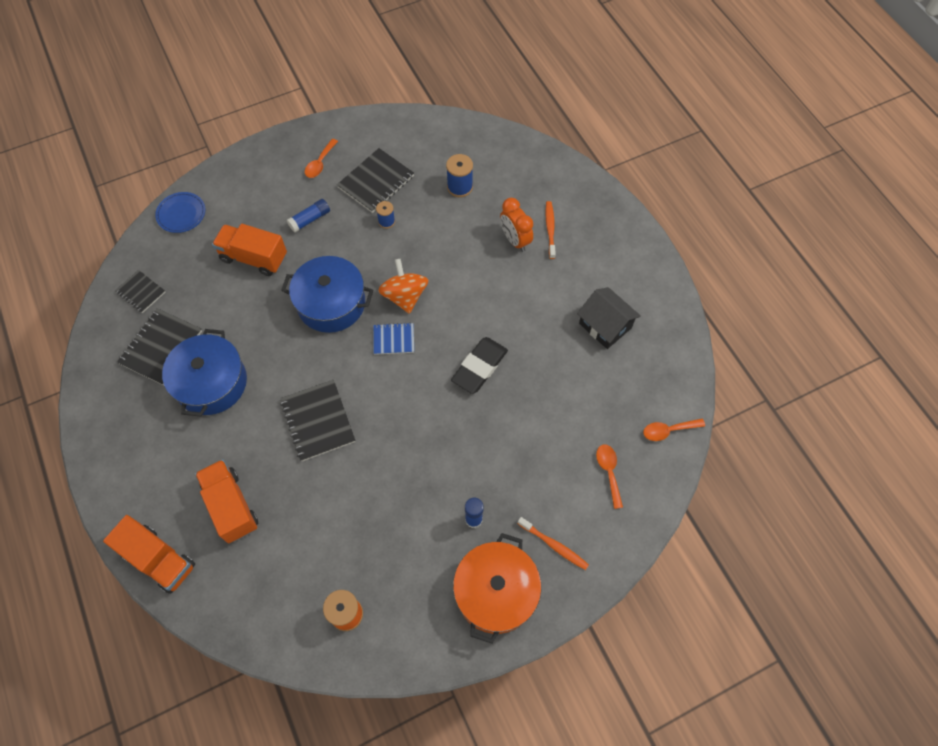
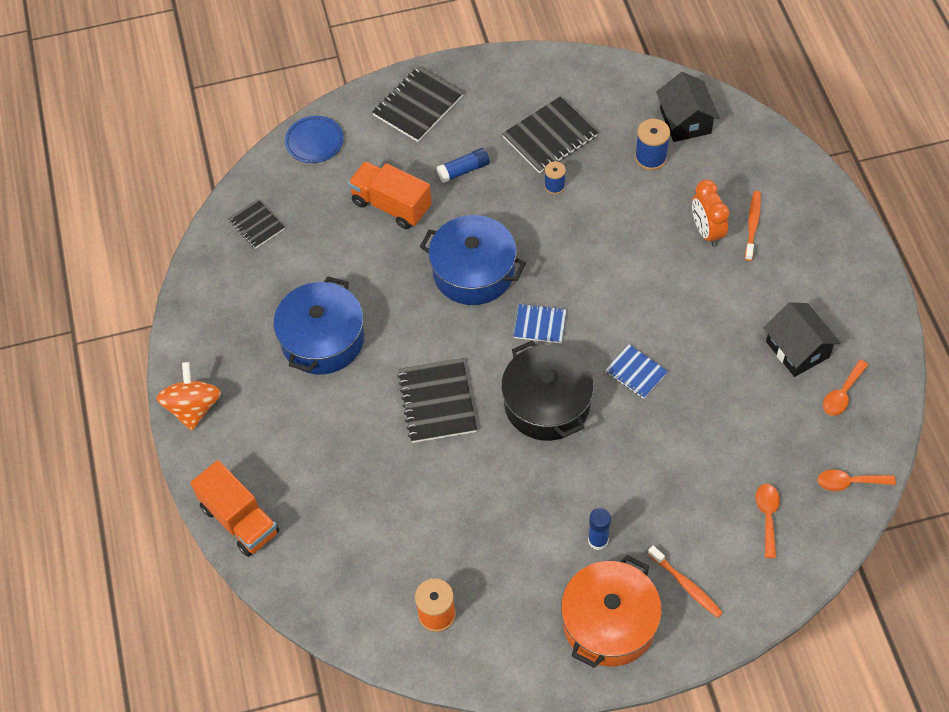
camera: 15 degrees right, 5 degrees down
black notebook [117,308,202,385] -> black notebook moved to [372,66,464,142]
orange truck [195,459,258,543] -> none
orange spoon [305,139,338,178] -> orange spoon moved to [823,360,868,416]
orange spinning top [378,259,428,314] -> orange spinning top moved to [156,362,221,431]
black eraser [451,337,508,394] -> blue notebook [605,344,668,399]
none -> black pot [501,340,594,441]
none -> black house [656,72,720,142]

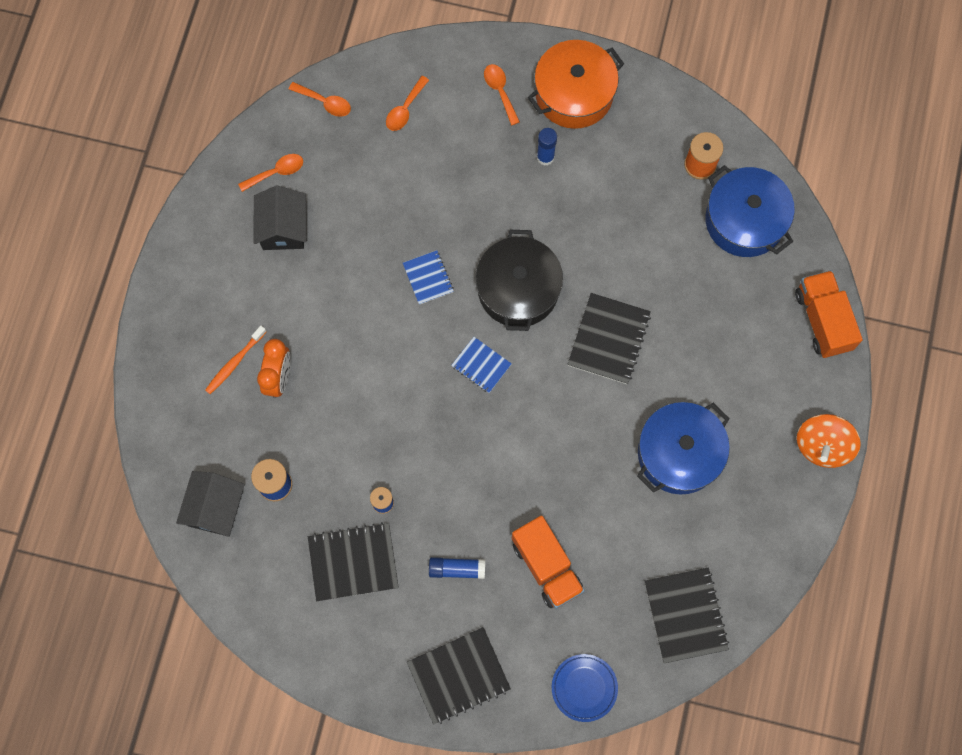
camera: 155 degrees left, 15 degrees up
black notebook [228,199,285,249] -> black notebook [645,568,729,663], size x1.67
blue pot [420,215,526,305] -> blue pot moved to [705,165,795,257]
orange toothbrush [648,546,723,618] -> orange spoon [484,64,520,125]

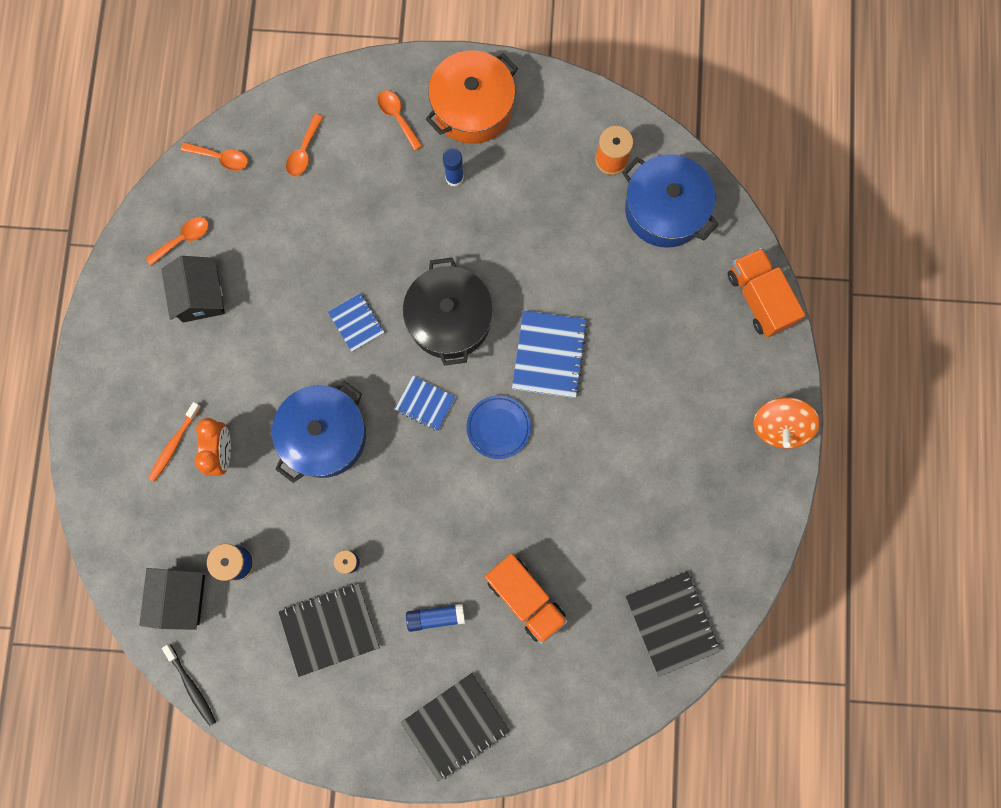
camera: 10 degrees left, 5 degrees up
blue plate [552,654,618,722] -> blue plate moved to [467,395,531,459]
black notebook [567,293,651,384] -> blue notebook [512,310,588,398]
blue pot [637,402,730,495] -> blue pot moved to [272,381,366,483]
none -> black toothbrush [162,644,216,726]

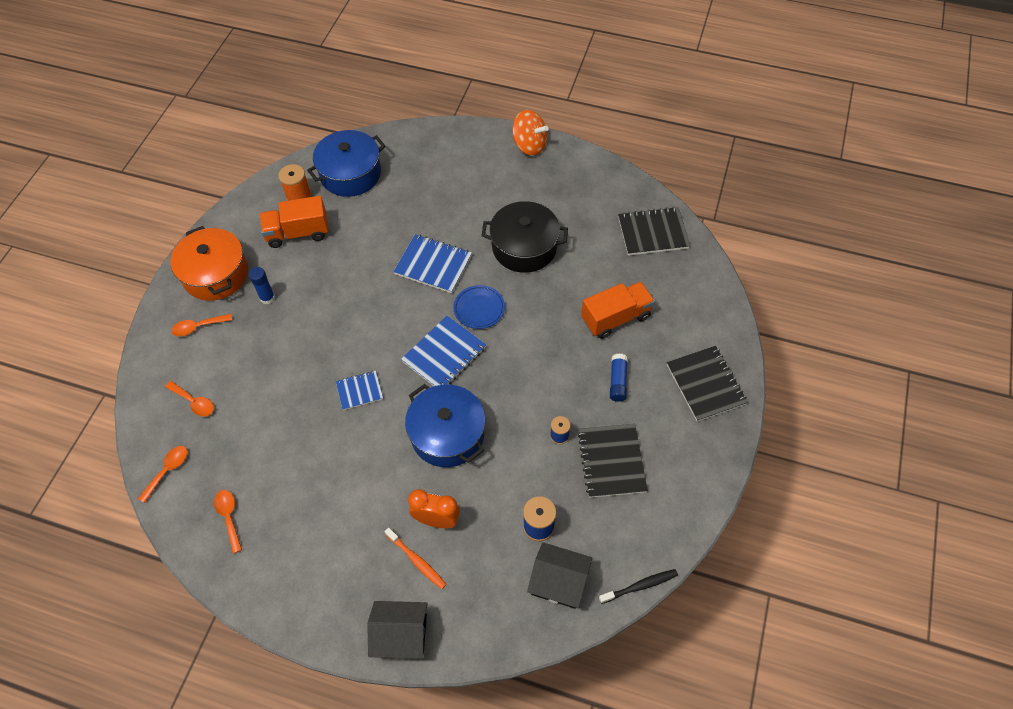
camera: 75 degrees left, 20 degrees down
black house [161,256,225,323] -> black house moved to [367,601,428,659]
blue notebook [395,376,456,431] -> blue notebook [401,316,486,386], size x1.67
black pot [403,258,493,366] -> black pot moved to [481,201,568,273]
orange truck [728,248,805,338] -> orange truck moved to [260,196,329,248]

